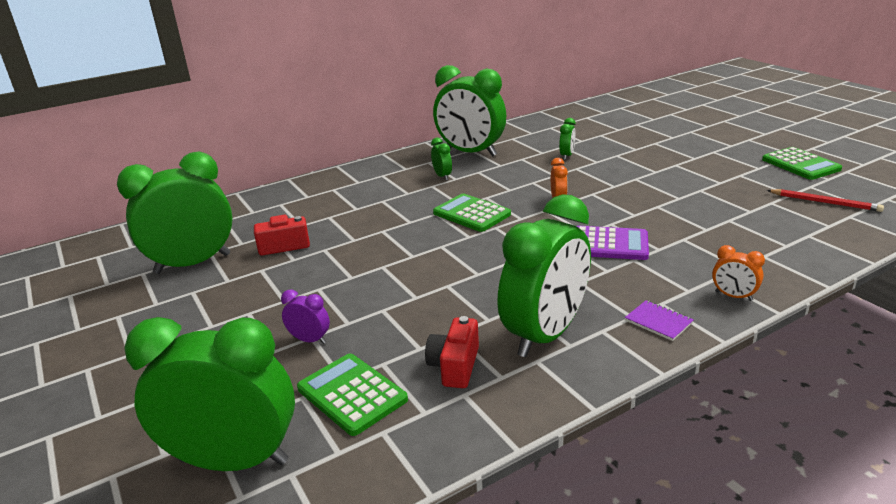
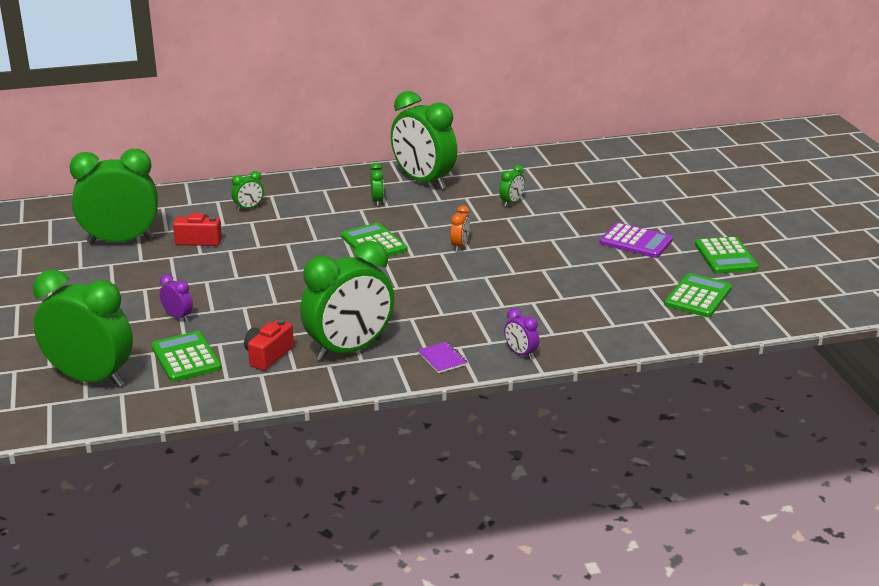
camera: 15 degrees right, 0 degrees up
purple calculator [577,226,649,260] -> purple calculator moved to [600,223,673,258]
orange clock [712,245,765,301] -> purple clock [504,308,539,359]
red pencil [767,189,884,212] -> green calculator [664,273,732,317]
none -> green clock [231,171,264,211]

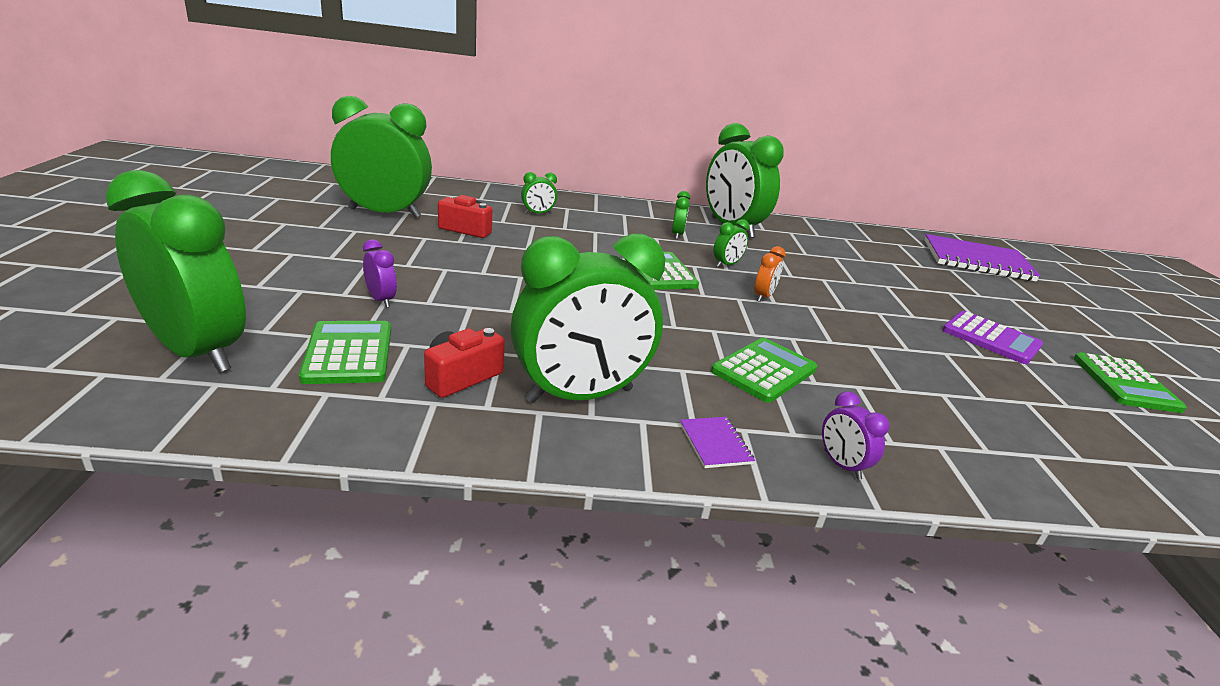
camera: 10 degrees right, 0 degrees up
green clock [499,165,525,207] -> green clock moved to [714,219,750,267]
green calculator [664,273,732,317] -> green calculator moved to [711,338,817,403]
none -> purple notebook [924,234,1041,282]

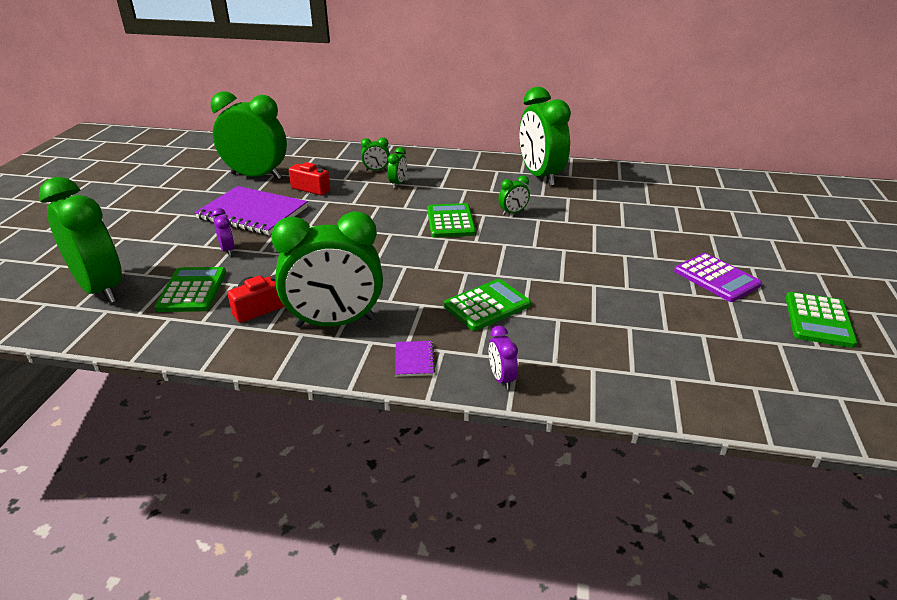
camera: 15 degrees right, 5 degrees up
green clock [672,191,690,239] -> green clock moved to [388,147,407,188]
orange clock [754,246,786,302] -> none
purple notebook [924,234,1041,282] -> purple notebook moved to [194,186,308,235]

